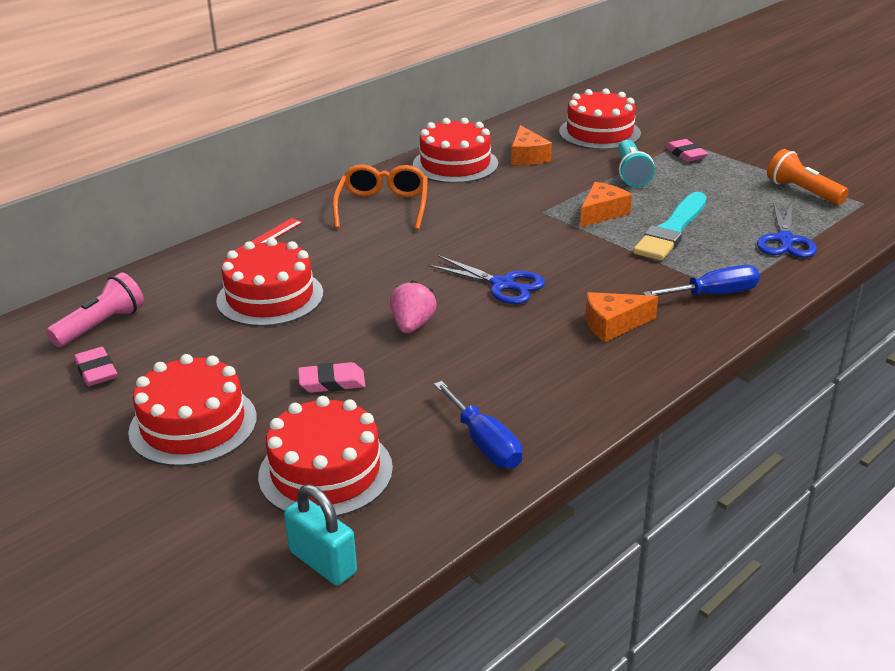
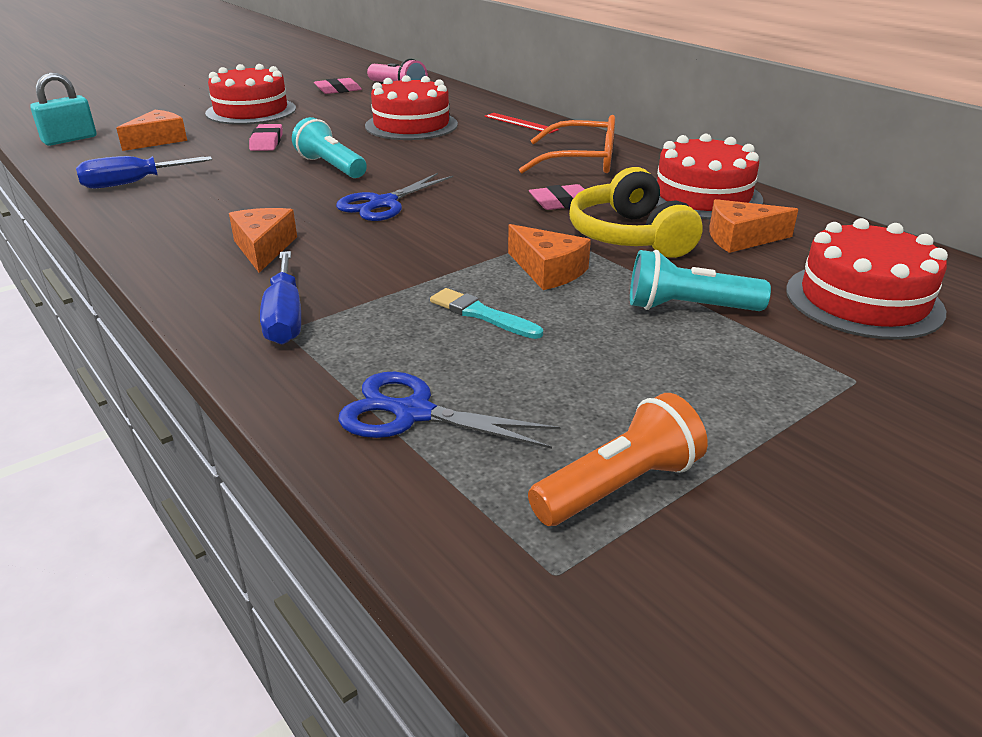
camera: 95 degrees right, 0 degrees up
red cake [258,396,393,517] -> orange cheese [116,110,187,151]
pink strawberry [390,280,437,333] -> turquoise flashlight [292,117,367,178]
turquoise brush [633,192,707,261] -> turquoise brush [430,288,543,339], size x0.56
pink eraser [665,139,708,162] -> pink eraser moved to [529,184,585,210]
none -> yellow headphones [569,167,703,258]

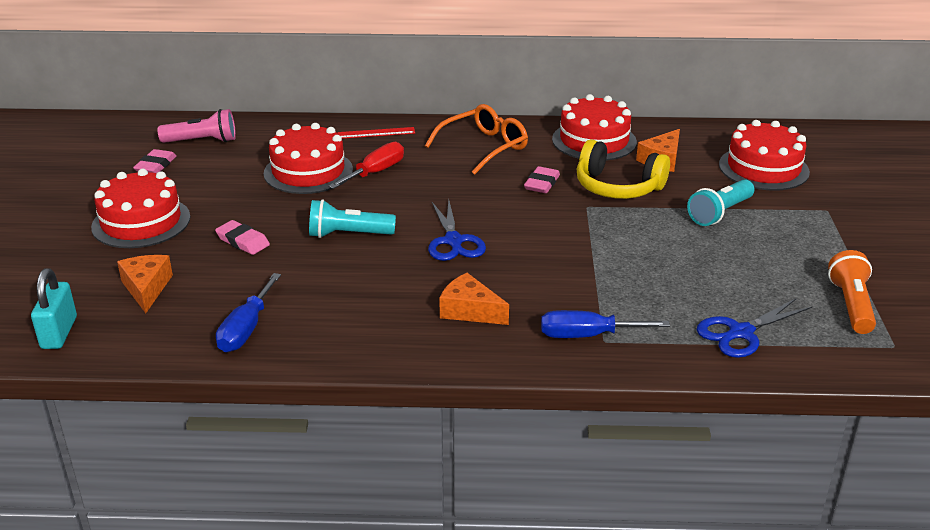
camera: 50 degrees left, 0 degrees up
blue screwdriver [260,251,301,345] -> blue screwdriver turned 150 degrees clockwise [541,310,670,338]
turquoise brush [430,288,543,339] -> none
orange cheese [508,224,591,290] -> none
none -> red screwdriver [328,142,404,189]

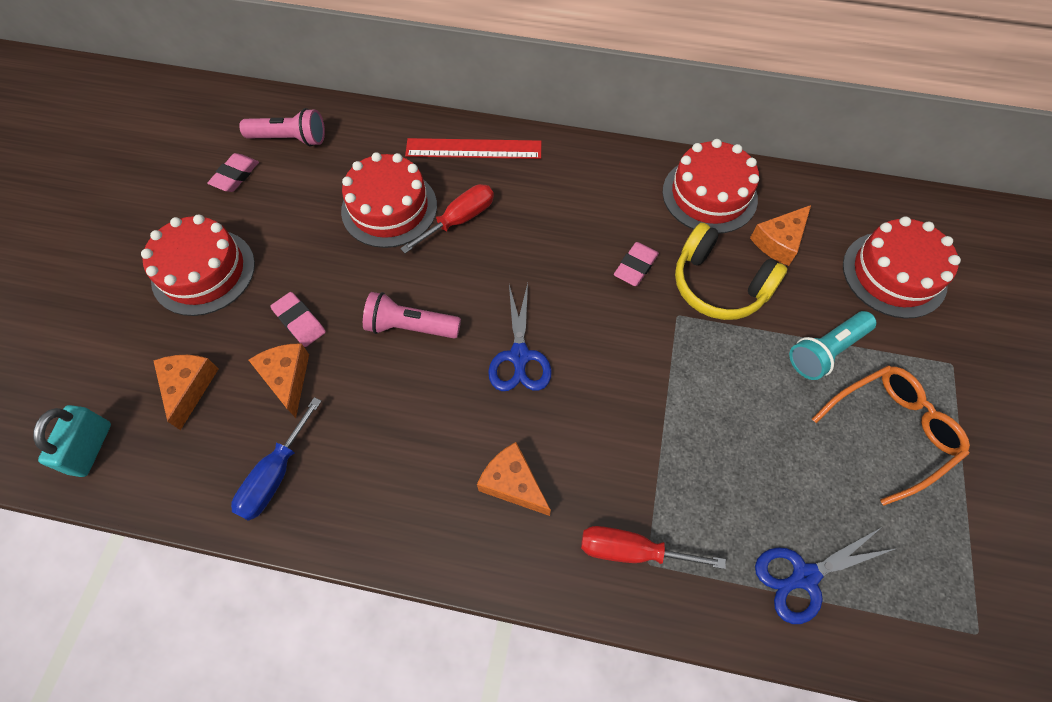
camera: 10 degrees right, 30 degrees up
turquoise flashlight [309,199,396,238] -> pink flashlight [363,292,461,338]
red ruler [338,127,415,139] -> red ruler [405,138,542,159], size x1.61
orange glasses [425,104,528,175] -> orange glasses moved to [812,366,970,506]
blue screwdriver [541,310,670,338] -> red screwdriver [581,526,726,569]
orange flashlight [828,250,876,334] -> none
none -> orange cheese [249,343,309,418]

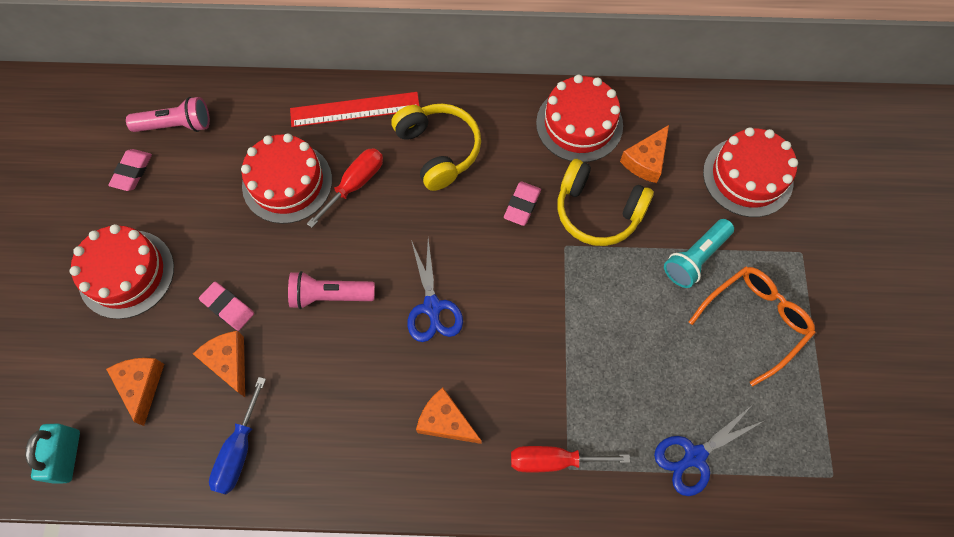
camera: 10 degrees left, 5 degrees up
none -> yellow headphones [391,104,481,191]

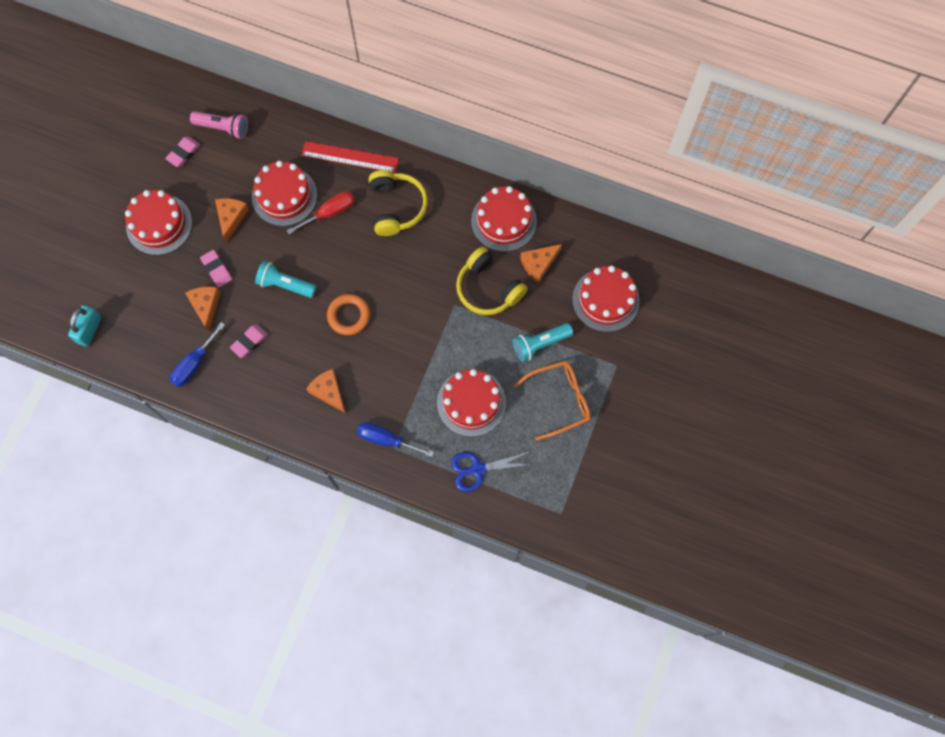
camera: 20 degrees right, 5 degrees up
orange cheese [106,358,164,426] -> orange cheese moved to [215,198,249,243]
pink flashlight [288,271,375,309] -> turquoise flashlight [255,261,316,298]
blue scissors [407,239,463,342] -> orange ring [327,294,370,335]
pink eraser [504,182,541,226] -> pink eraser moved to [230,324,268,358]
red screwdriver [511,446,630,473] -> blue screwdriver [357,422,434,457]
none -> red cake [437,369,506,437]

